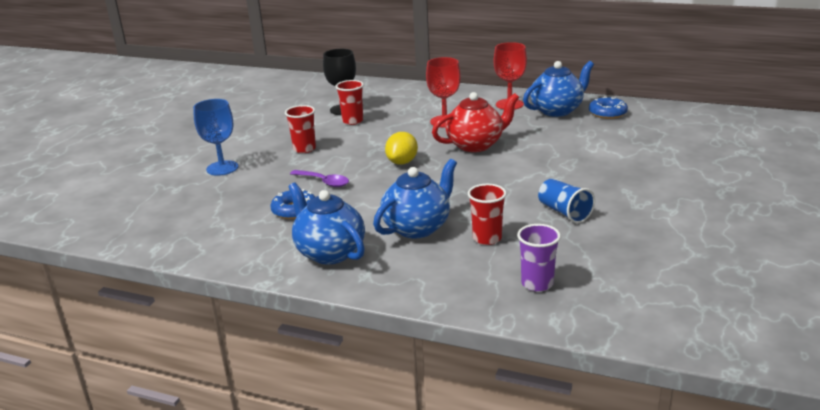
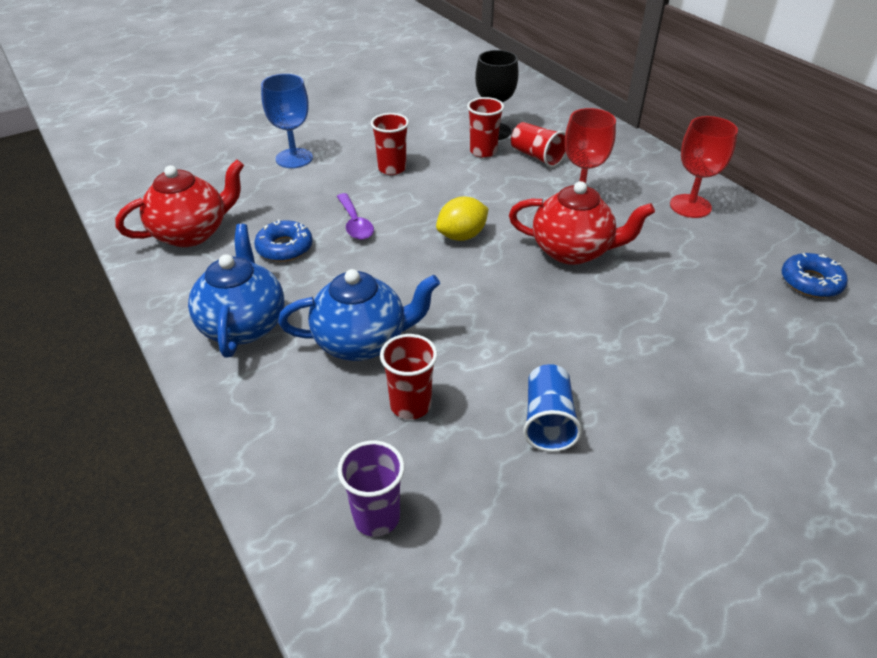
camera: 35 degrees right, 15 degrees up
blue teapot [523,61,594,117] -> none
none -> red teapot [115,159,244,247]
none -> red cup [511,122,566,168]

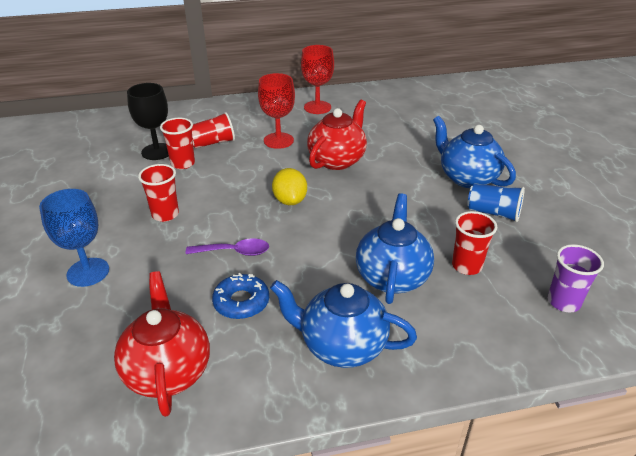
camera: 70 degrees left, 5 degrees down
blue donut [782,253,848,298] -> none
none -> blue teapot [433,116,516,188]

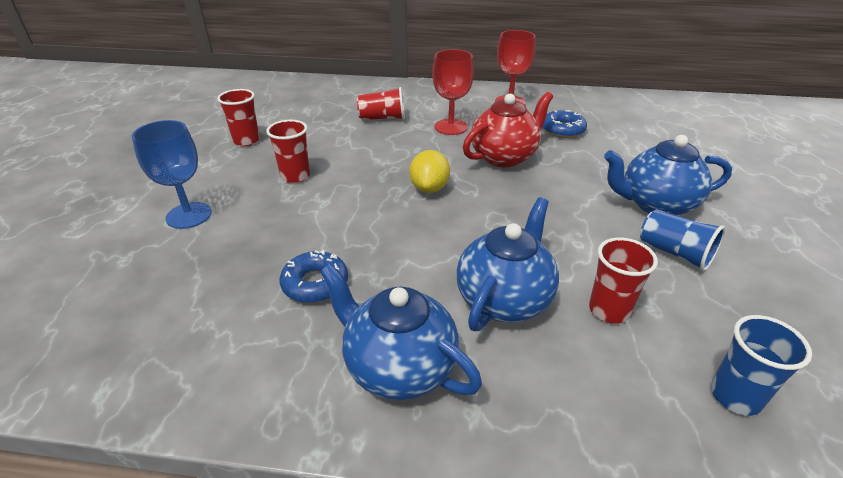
camera: 20 degrees right, 0 degrees up
red teapot [114,271,210,417] -> none
black goblet [127,83,169,160] -> none
red cup [160,118,195,169] -> red cup moved to [217,89,260,146]
purple spoon [186,238,269,256] -> none
blue teapot [433,116,516,188] -> blue teapot turned 75 degrees counterclockwise [604,135,732,215]
purple cup [548,244,604,312] -> blue cup [711,315,812,416]
none -> blue donut [543,110,587,138]

